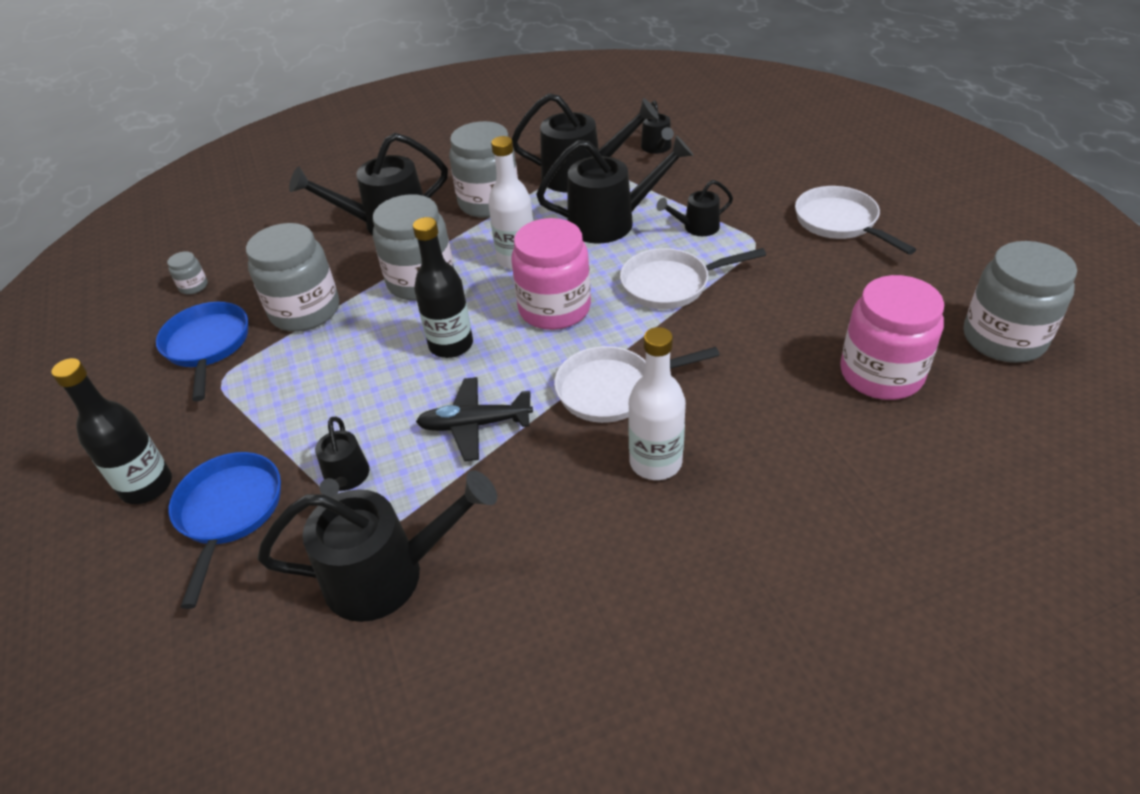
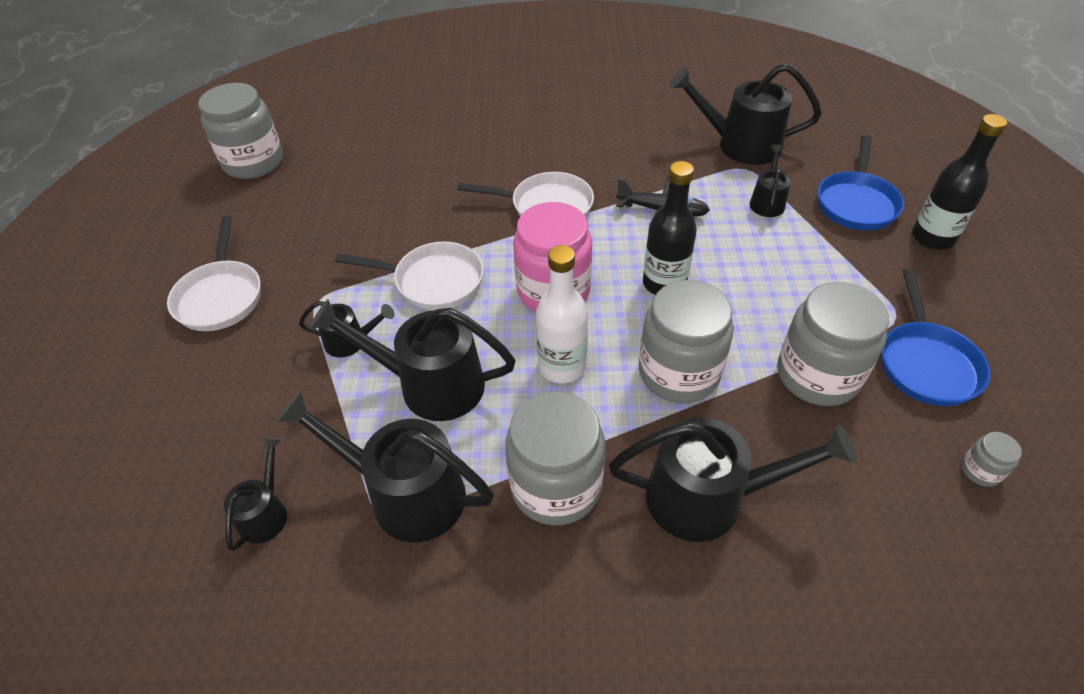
camera: 160 degrees left, 5 degrees up
white bottle [628,327,686,480] -> none
pink jar [840,275,944,400] -> none

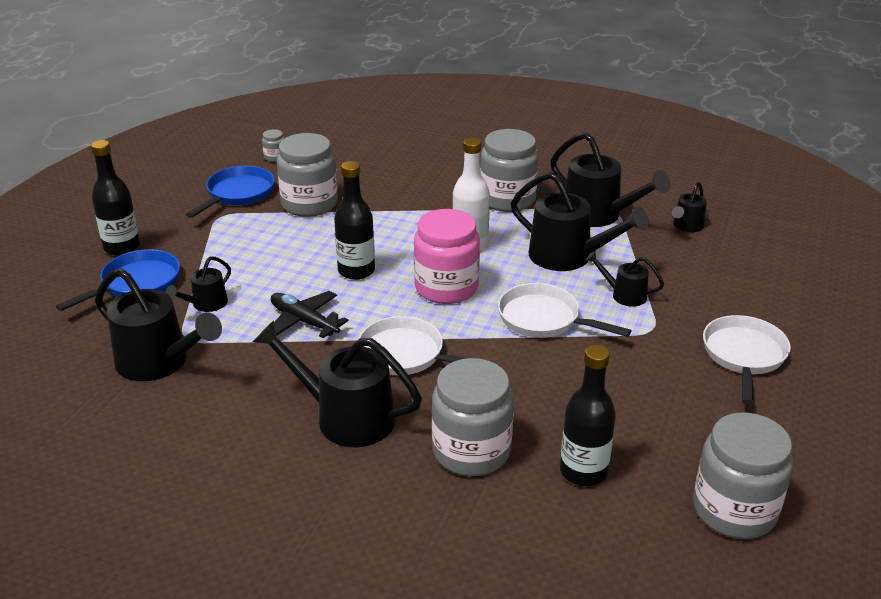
camera: 160 degrees left, 15 degrees down
black watering can [609,417,857,542] -> black watering can moved to [253,320,422,447]
grey jar [639,280,734,403] -> grey jar moved to [432,358,514,476]
none -> black bottle [560,345,616,486]

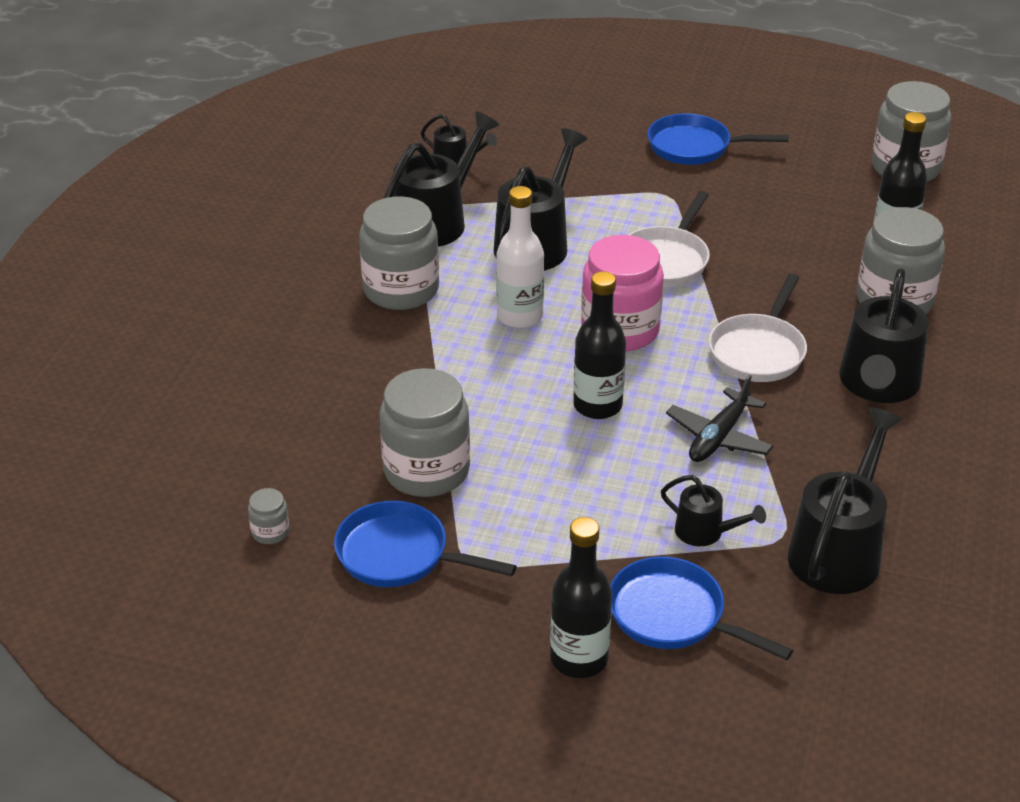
camera: 95 degrees left, 5 degrees up
black watering can [586,251,664,307] -> none
white pan [703,315,791,405] -> blue pan [647,113,789,165]

